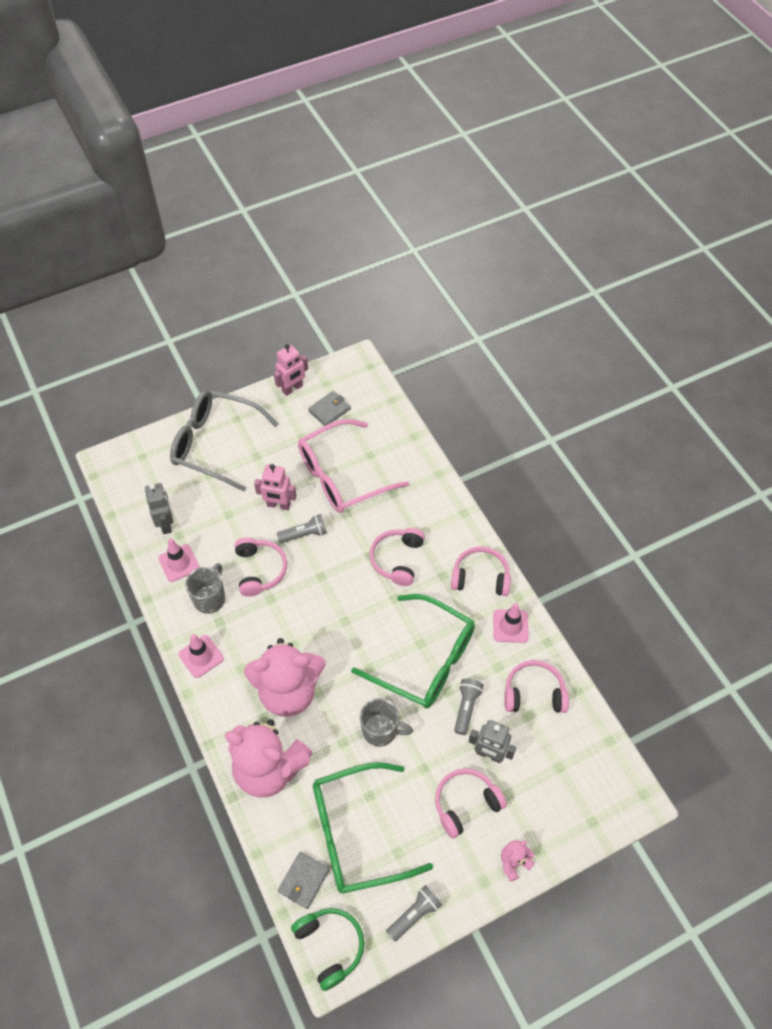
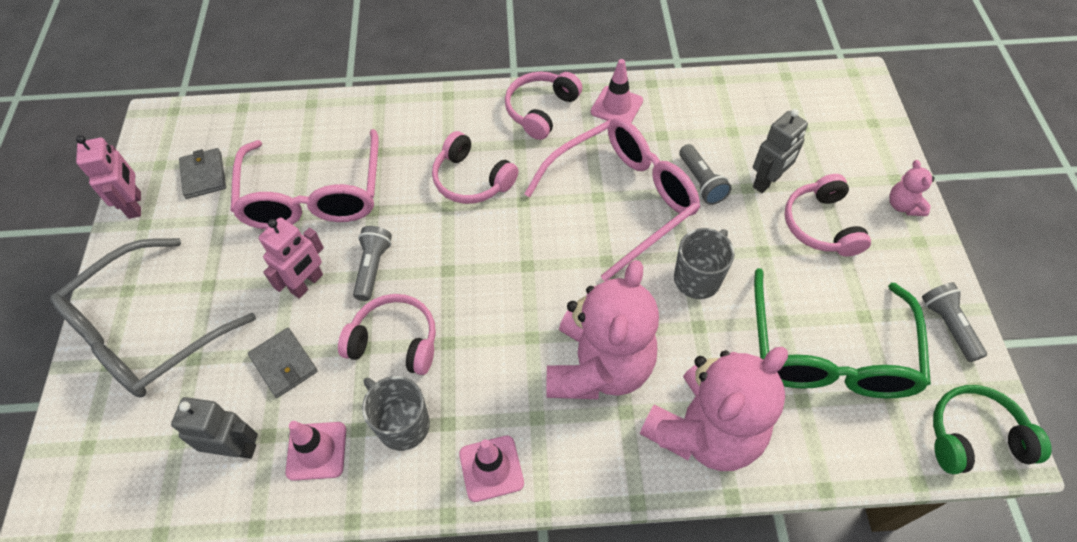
camera: 65 degrees left, 0 degrees up
grey wallet [278,852,330,909] -> grey wallet moved to [248,328,318,398]
green glasses [351,594,475,709] -> pink glasses [524,118,700,281]
grey flashlight [454,679,483,735] -> grey flashlight turned 150 degrees counterclockwise [679,144,732,205]
pink headphones [504,660,569,713] -> none

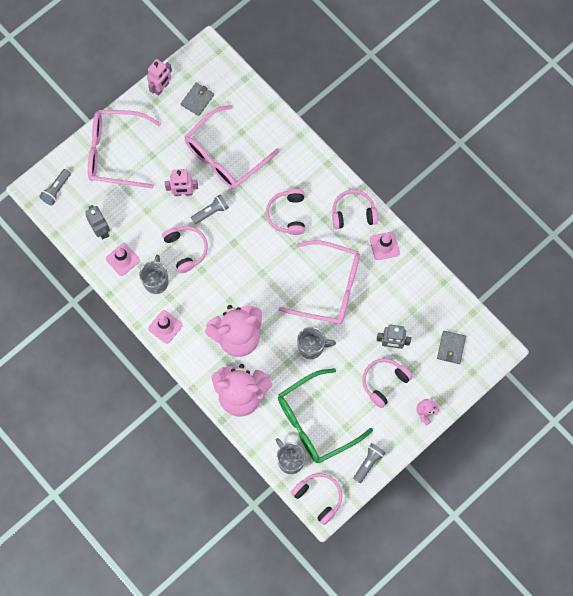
camera: 50 degrees right, 15 degrees up
grey glasses [50,238,256,397] -> pink glasses [88,110,161,188]
grey wallet [248,328,318,398] -> grey wallet moved to [437,331,466,364]
grey flashlight [679,144,732,205] -> grey flashlight moved to [39,169,71,205]
green headphones [933,385,1051,474] -> pink headphones [291,473,342,525]
none -> grey mug [276,438,306,474]

